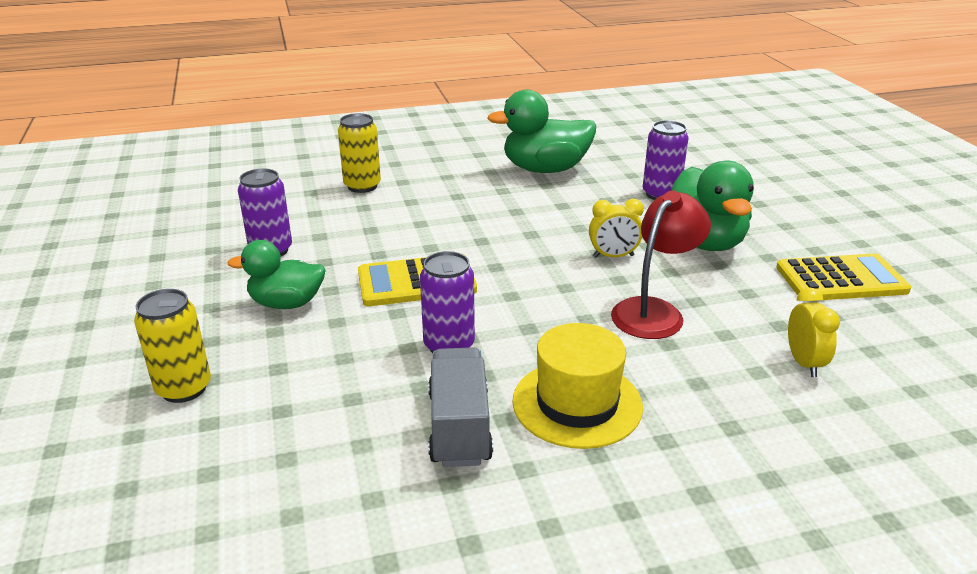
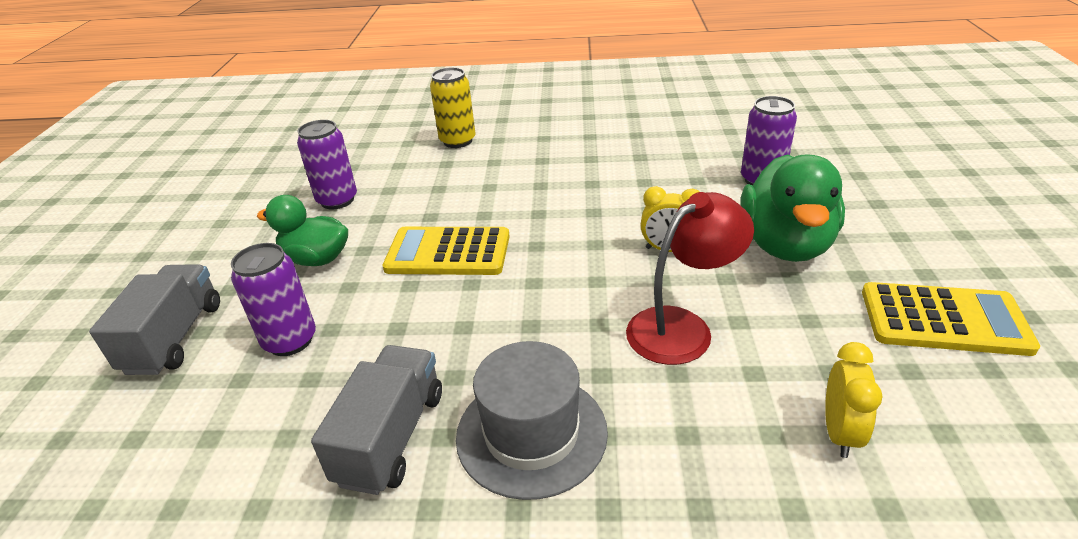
camera: 20 degrees right, 5 degrees up
yellow can [134,289,211,403] -> grey truck [89,264,220,375]
purple can [420,251,475,353] -> purple can moved to [231,243,316,356]
green duck [487,89,596,173] -> none
yellow hat [512,323,643,449] -> grey hat [456,341,608,500]

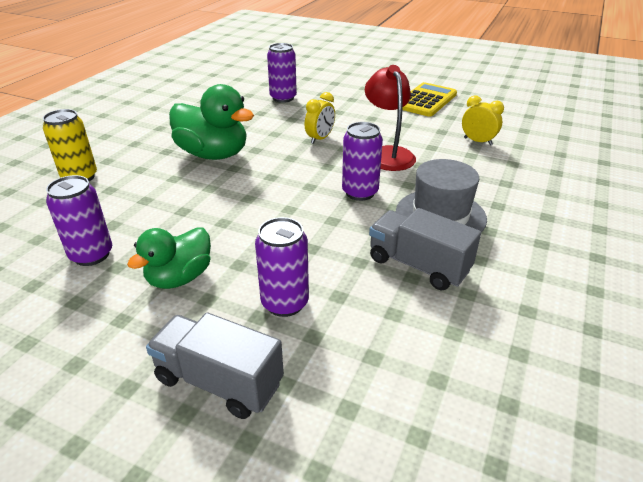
camera: 70 degrees left, 0 degrees up
yellow calculator [382,227,510,275] -> none
green duck [740,154,845,262] -> green duck moved to [169,84,254,160]
none -> purple can [342,122,383,201]

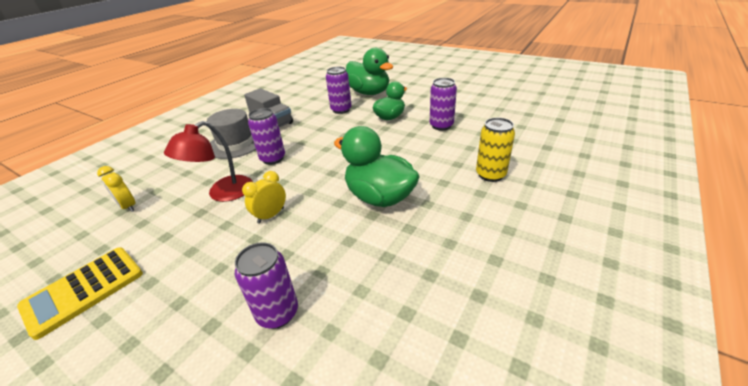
camera: 170 degrees left, 0 degrees up
grey truck [146,313,284,419] -> green duck [346,48,393,95]
red lamp [365,65,416,171] -> red lamp turned 45 degrees clockwise [164,121,253,202]

